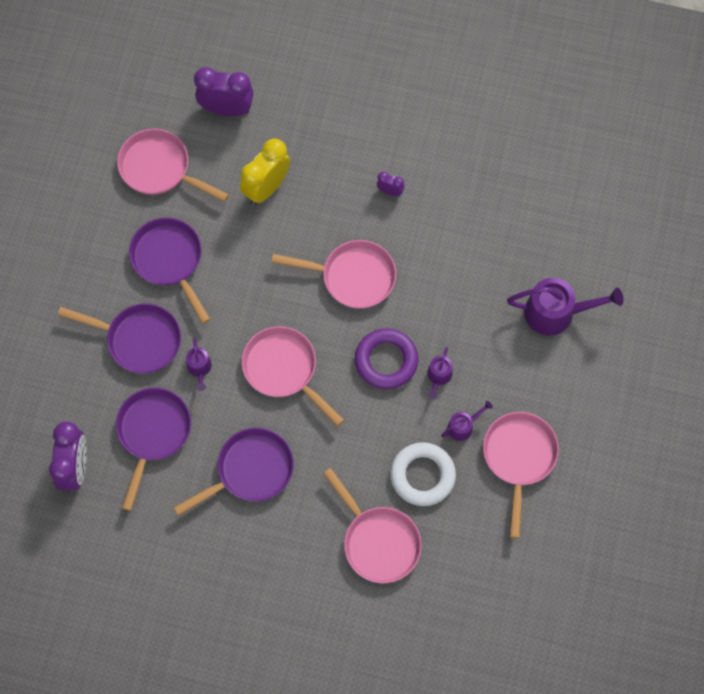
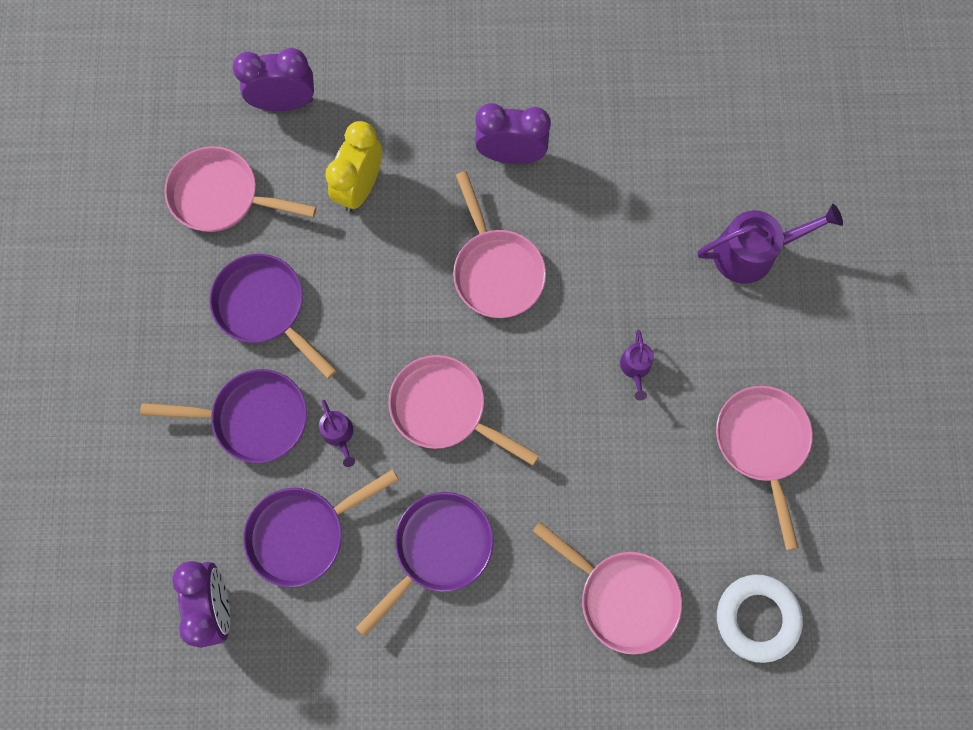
camera: 15 degrees left, 5 degrees up
purple pan [116,388,191,511] -> purple pan turned 120 degrees counterclockwise [243,469,399,587]
pink pan [272,240,396,309] -> pink pan turned 75 degrees clockwise [453,171,546,318]
purple ring [354,328,418,390] -> none
purple clock [377,172,404,196] -> purple clock [475,103,551,164], size x2.10
white ring [390,442,456,506] -> white ring moved to [717,574,803,663]
purple watering can [441,401,493,441] -> none

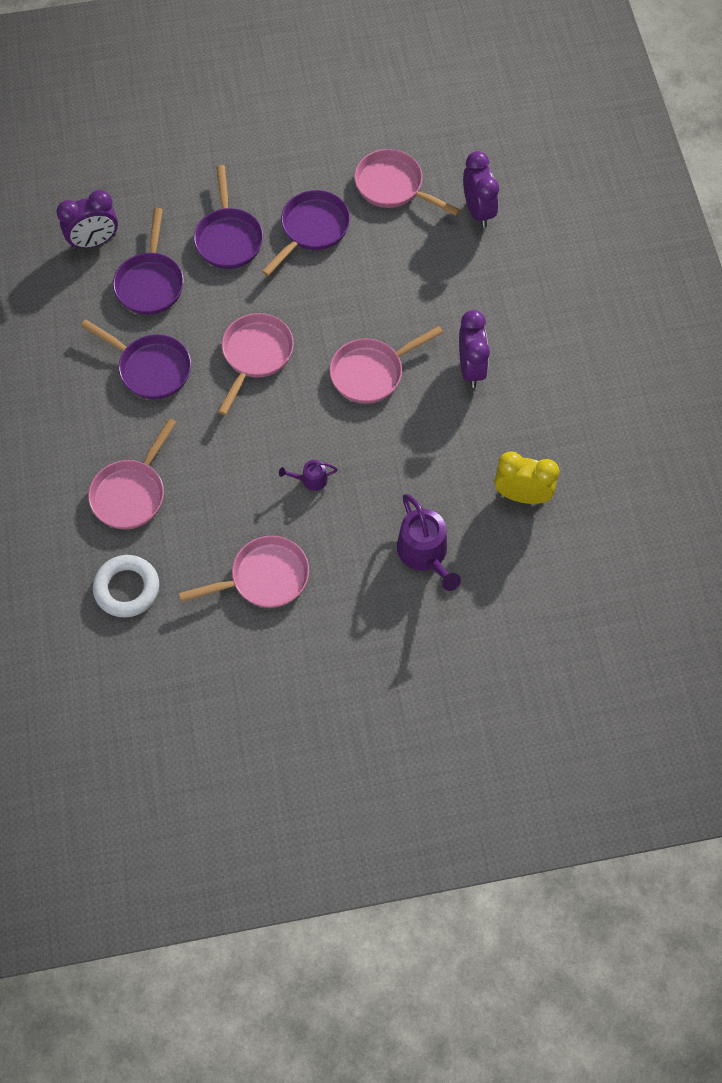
camera: 80 degrees right, 10 degrees down
pink pan [164,146,317,232] -> pink pan turned 60 degrees counterclockwise [354,149,460,216]
purple pan [243,469,399,587] -> purple pan turned 135 degrees counterclockwise [113,208,184,315]
purple watering can [319,399,355,467] -> none
yellow clock [325,121,382,212] -> yellow clock moved to [494,451,559,504]

